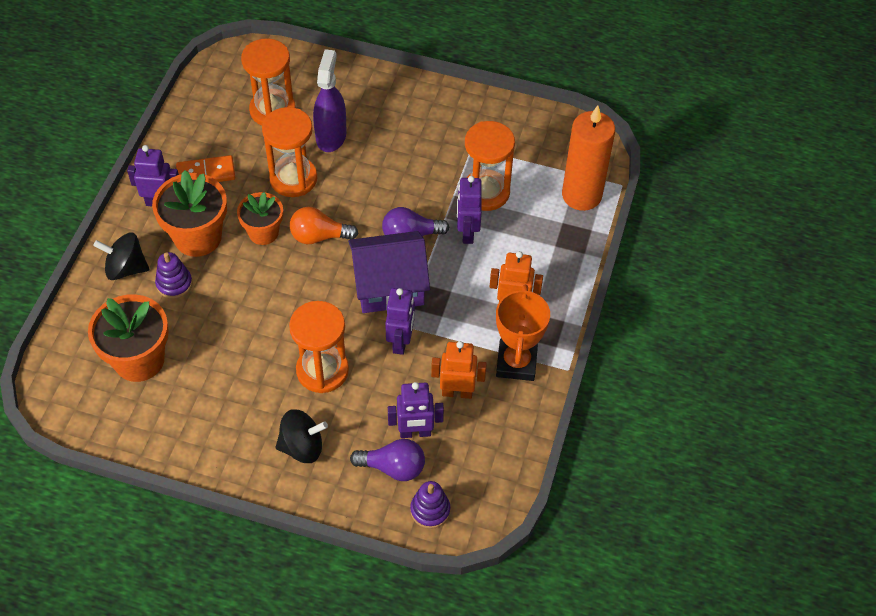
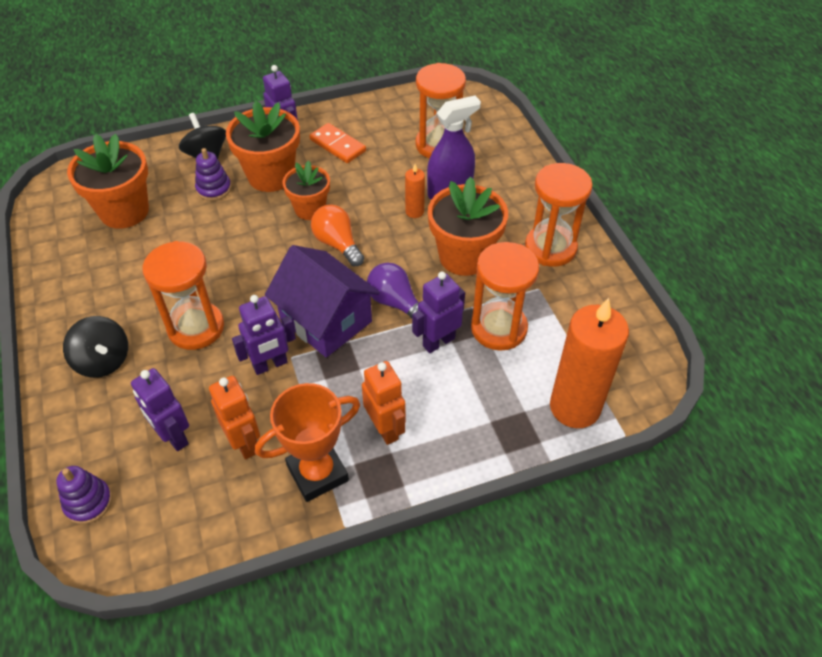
camera: 55 degrees right, 5 degrees down
orange hourglass [262,107,317,197] -> orange hourglass moved to [525,163,593,267]
purple light bulb [350,439,425,481] -> none
none -> orange candle [405,164,425,218]
none -> orange flower pot [428,177,508,276]

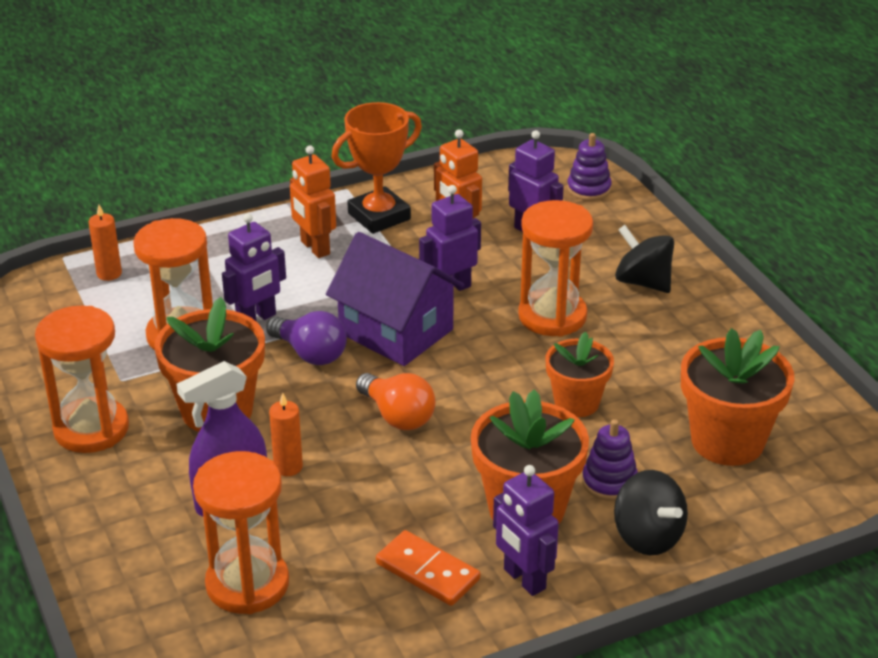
camera: 175 degrees right, 15 degrees down
orange flower pot [283,160,330,220] -> orange flower pot moved to [545,332,614,417]
orange candle [550,298,629,428] -> orange candle [89,205,122,281], size x0.45

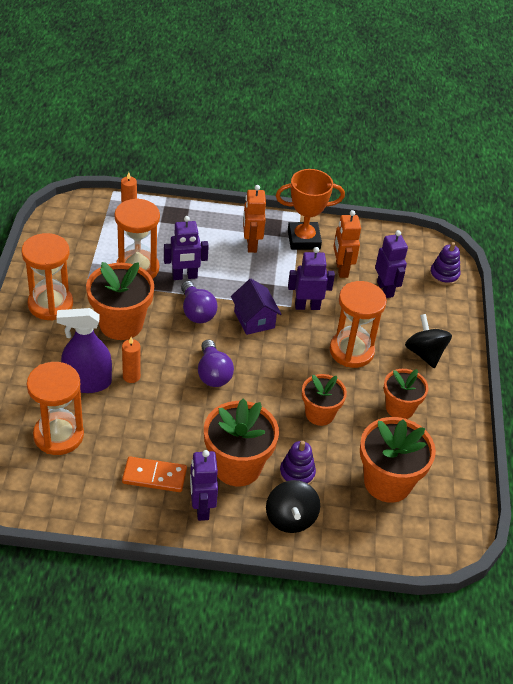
camera: 25 degrees right, 10 degrees up
purple house [326,232,465,366] -> purple house [231,279,282,335], size x0.62
orange light bulb [356,373,436,430] -> purple light bulb [198,340,234,387]
orange domino [376,530,480,606] -> orange domino turned 60 degrees counterclockwise [122,456,187,492]
none -> orange flower pot [384,369,428,419]

